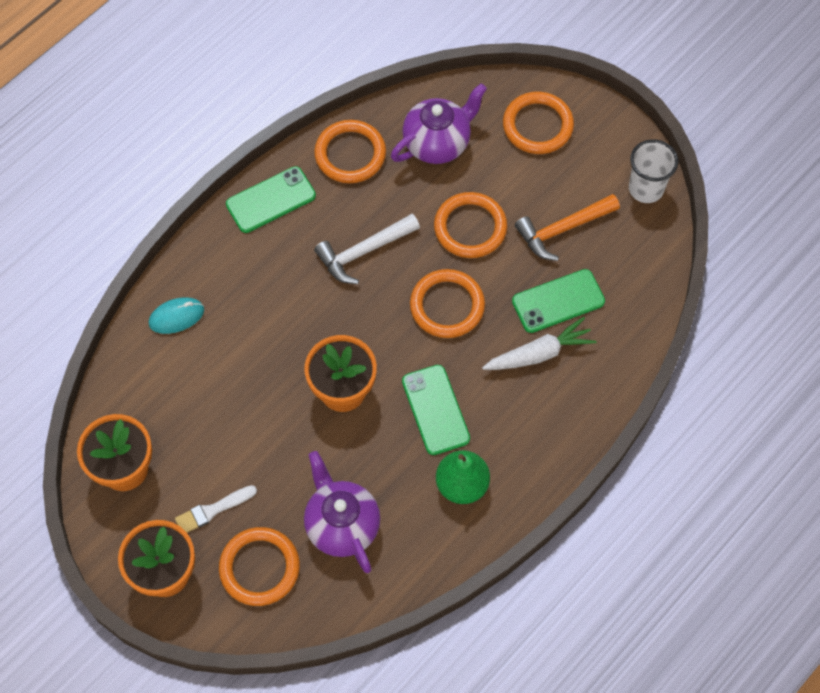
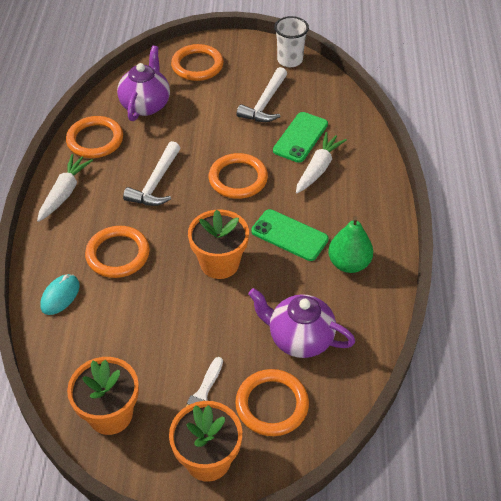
camera: 40 degrees left, 15 degrees down
green phone [226,166,316,233] -> white carrot [37,154,93,222]
orange ring [434,192,507,258] -> orange ring moved to [85,226,150,278]
orange hammer [515,194,620,261] -> white hammer [237,67,287,122]

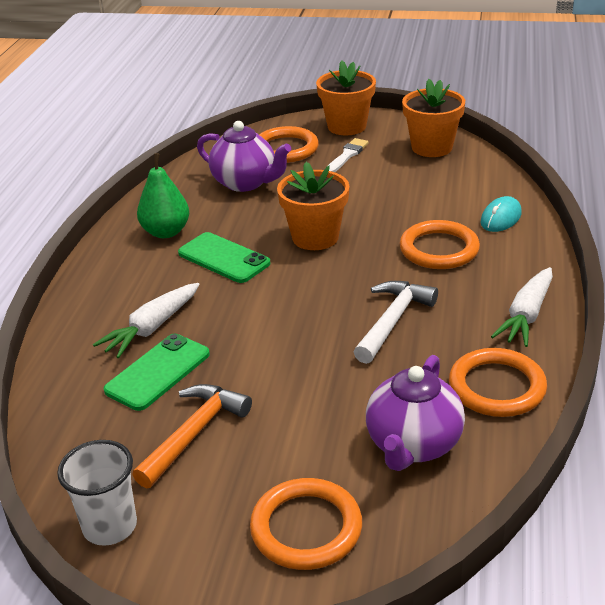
camera: 170 degrees left, 15 degrees down
orange ring [208,153,268,199] -> none
white hammer [237,67,287,122] -> orange hammer [132,384,252,489]

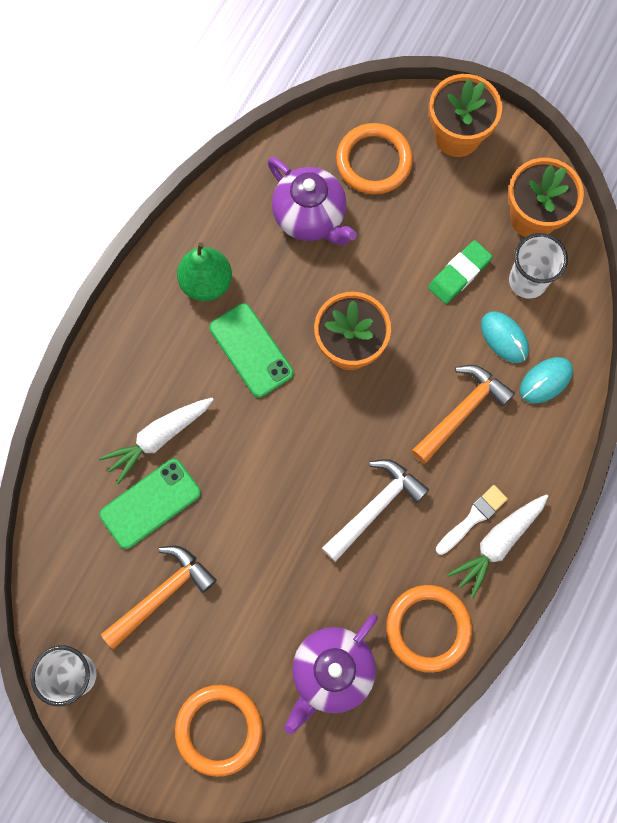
camera: 15 degrees right, 40 degrees up
white brush [328,138,369,172] -> white brush moved to [436,485,508,555]
orange ring [399,220,480,269] -> orange hammer [412,365,515,464]
none -> green eraser [428,240,493,304]
none -> turquoise mouse [481,311,529,363]
none -> white cup [509,233,568,299]

